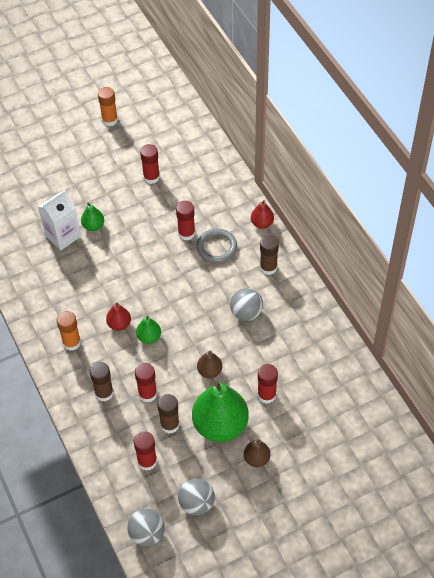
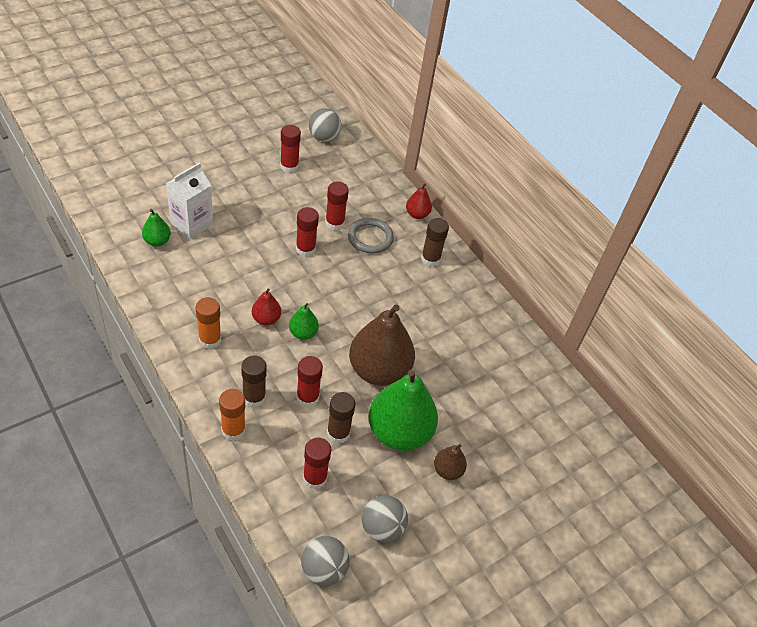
camera: 15 degrees left, 5 degrees down
green pear [81,203,104,231] -> green pear moved to [142,209,171,247]
orange glue stick [98,87,118,126] -> orange glue stick moved to [219,389,246,441]
brown pear [197,351,222,378] -> brown pear [349,305,415,386], size x2.14
grey ball [230,288,263,321] -> grey ball moved to [309,108,341,142]
red glue stick [257,364,278,404] -> red glue stick moved to [296,207,319,257]

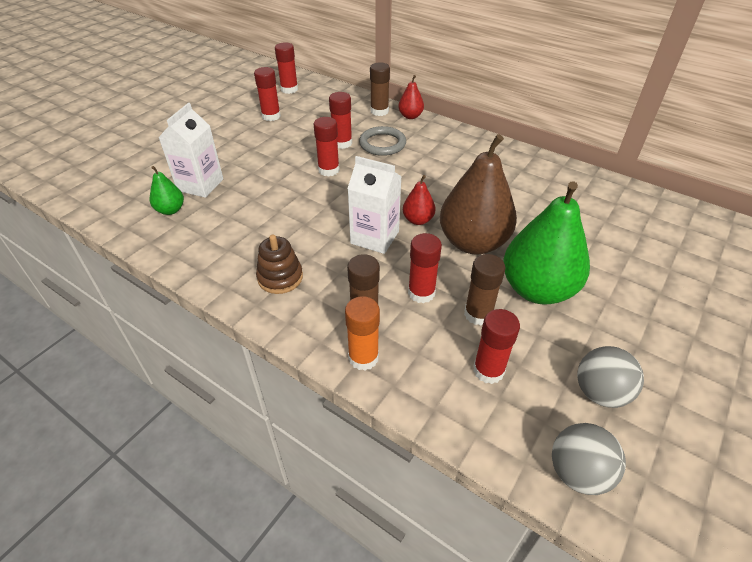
camera: 15 degrees left, 5 degrees down
orange glue stick [196,297,221,349] -> brown stacking toy [256,235,303,294]
red pear [252,289,281,325] -> red pear moved to [403,175,435,225]
green pear [289,303,319,340] -> white carton [347,156,402,254]
grey ball [309,108,341,142] -> red glue stick [275,42,298,94]
brown glue stick [421,218,449,267] -> brown glue stick moved to [370,62,390,116]
brown pear [434,444,467,480] -> none

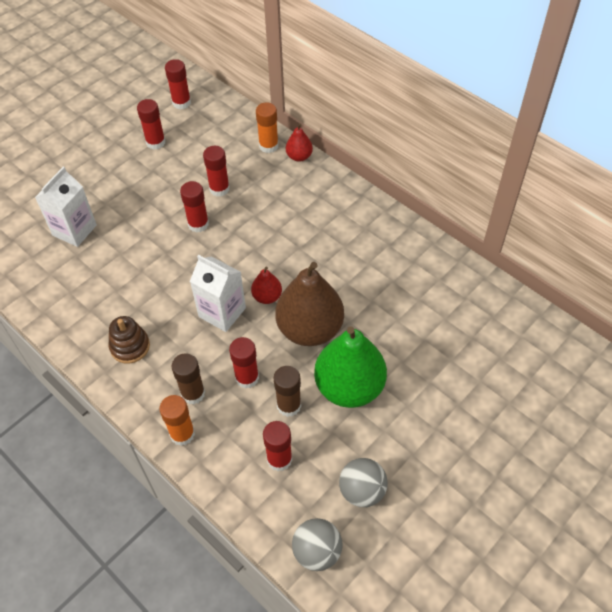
camera: 10 degrees right, 10 degrees up
green pear [150,166,184,215] -> none
grey ring [359,126,406,156] -> none
brown glue stick [370,62,390,116] -> orange glue stick [256,103,279,153]

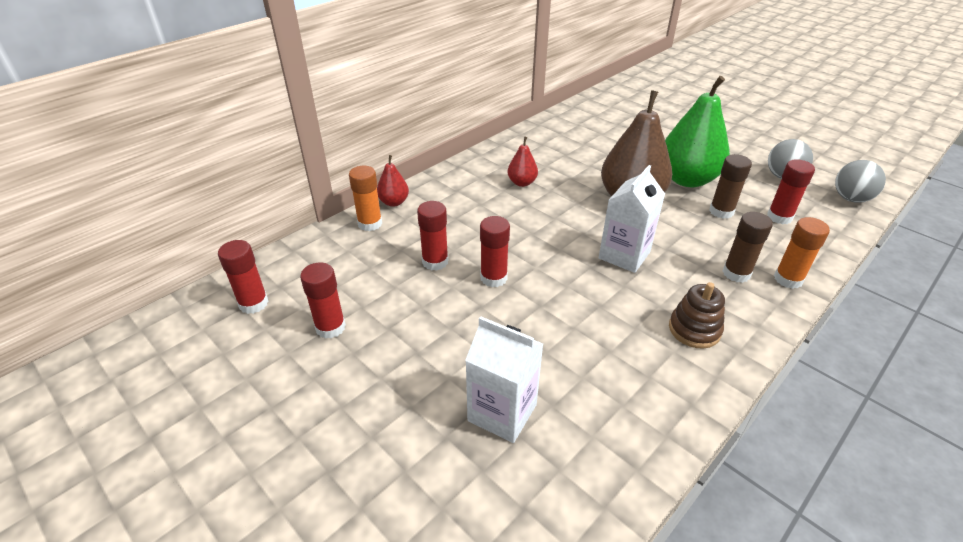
camera: 90 degrees left, 15 degrees down
red glue stick [229,337,259,389] -> none
red pear [251,267,282,304] -> red pear moved to [507,137,538,187]

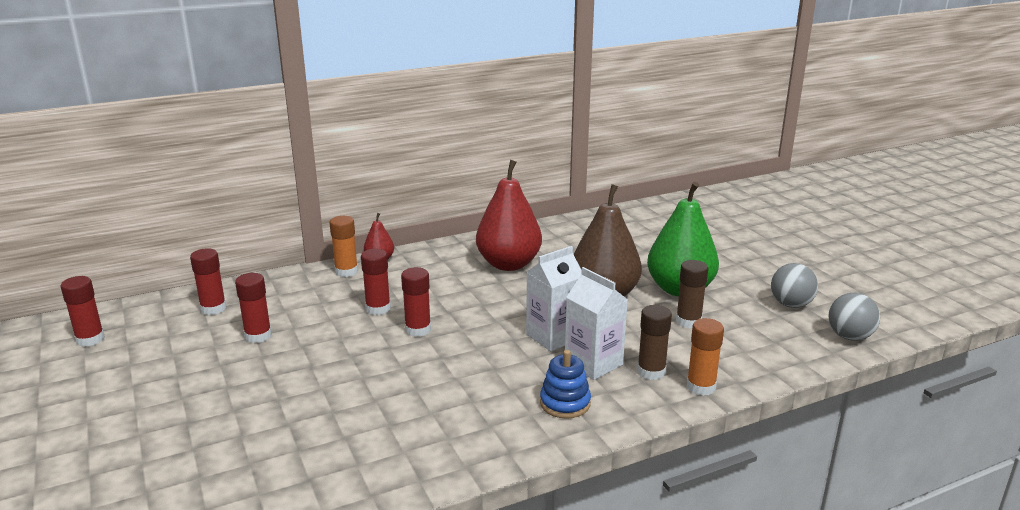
camera: 20 degrees right, 15 degrees down
white carton [465,316,543,443] -> white carton moved to [565,267,628,380]
red pear [507,137,538,187] -> red pear [476,160,542,271], size x2.14
brown stacking toy [669,282,725,349] -> blue stacking toy [540,350,591,419]
red glue stick [767,159,815,224] -> red glue stick moved to [60,276,105,347]

